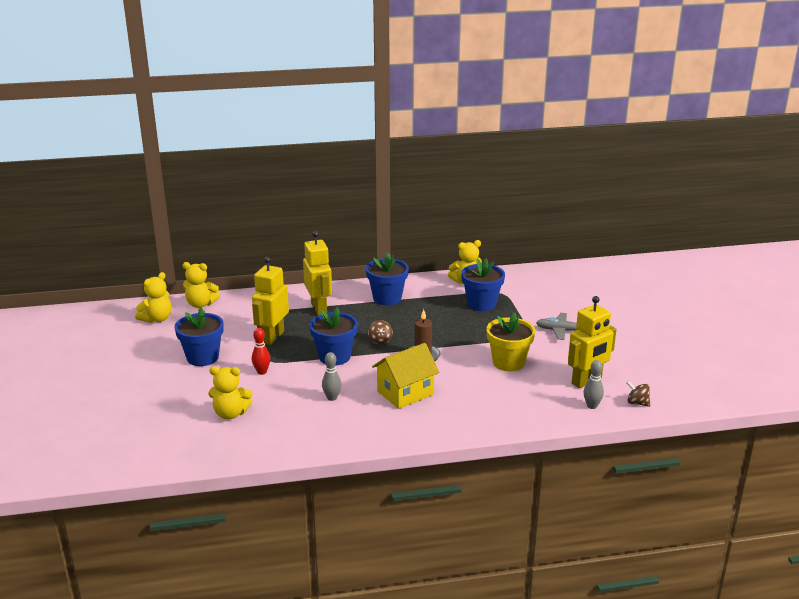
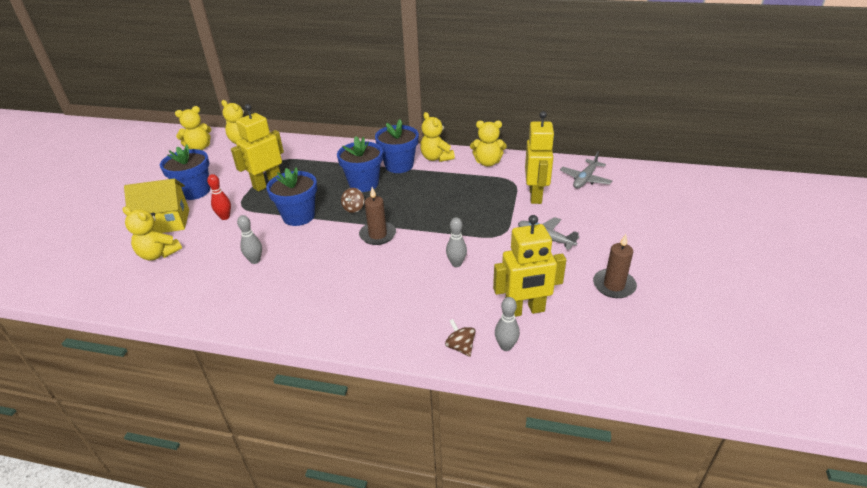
camera: 25 degrees right, 10 degrees up
yellow robot [303,231,332,315] -> yellow robot moved to [525,111,555,204]
yellow house [372,343,439,409] -> yellow house moved to [124,179,189,233]
blue flower pot [461,258,505,311] -> blue flower pot moved to [337,136,383,192]
yellow flower pot [486,312,535,371] -> grey bowling pin [446,217,467,267]
brown spinning top [627,381,650,407] -> brown spinning top moved to [445,319,476,357]
none -> yellow teddy bear [420,112,455,162]
none -> grey plane [560,151,612,189]
none -> brown candle [593,234,637,298]

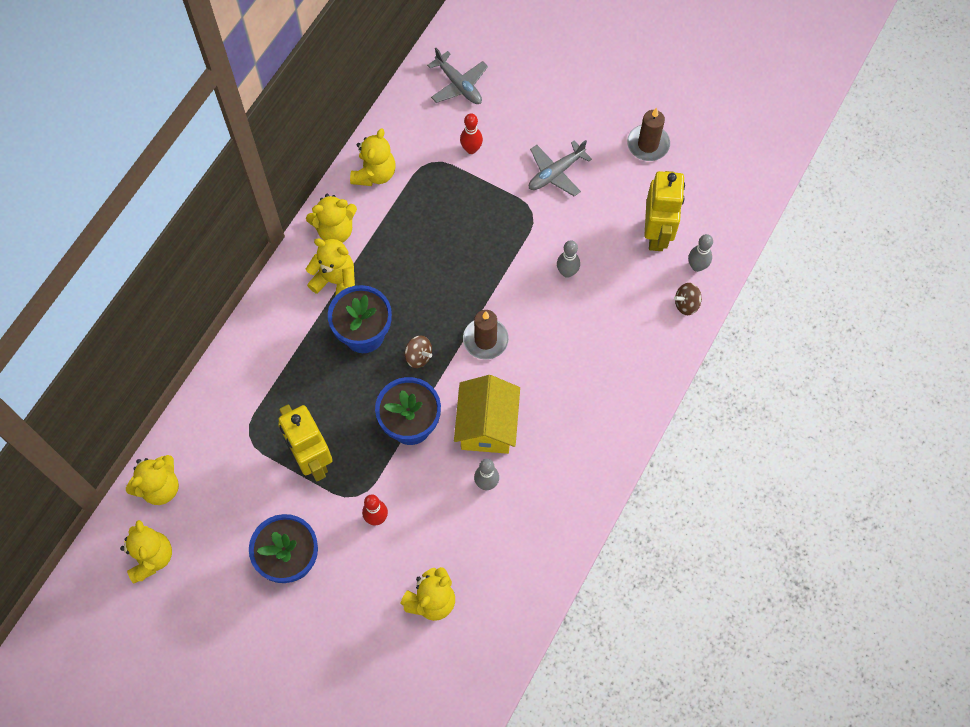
camera: 75 degrees left, 30 degrees up
yellow house [124,179,189,233] -> yellow house moved to [454,375,520,454]
blue flower pot [375,120,419,173] -> yellow teddy bear [306,238,355,296]
yellow robot [525,111,555,204] -> red bowling pin [460,113,483,154]

